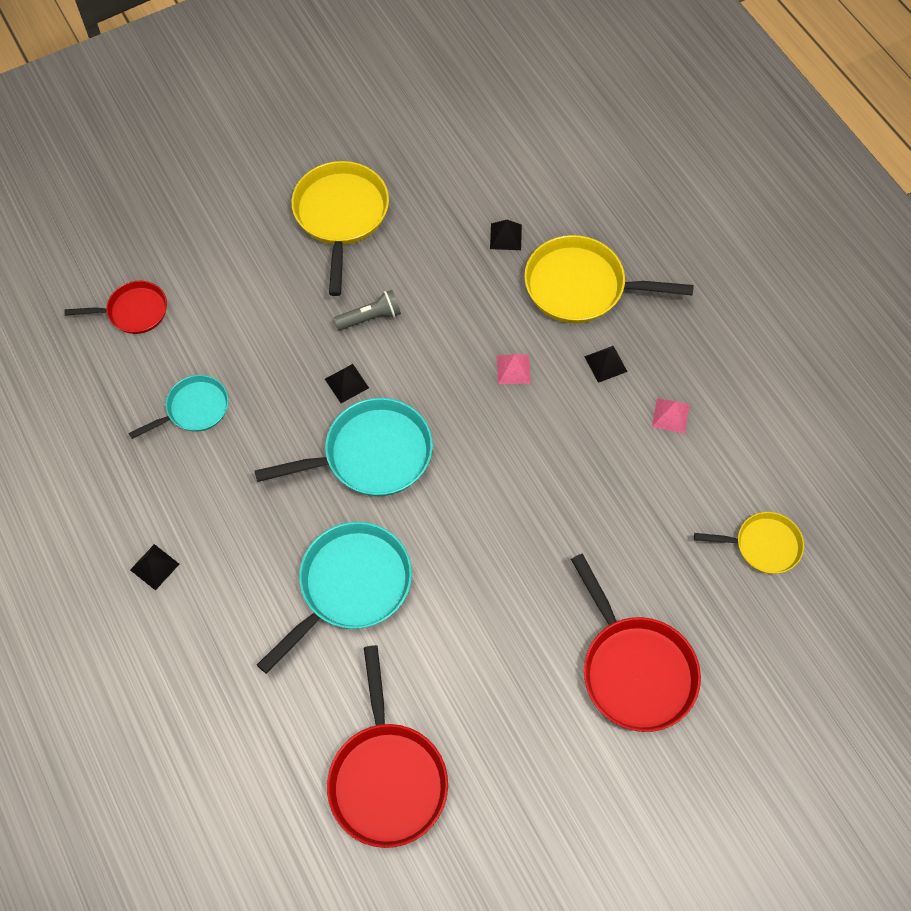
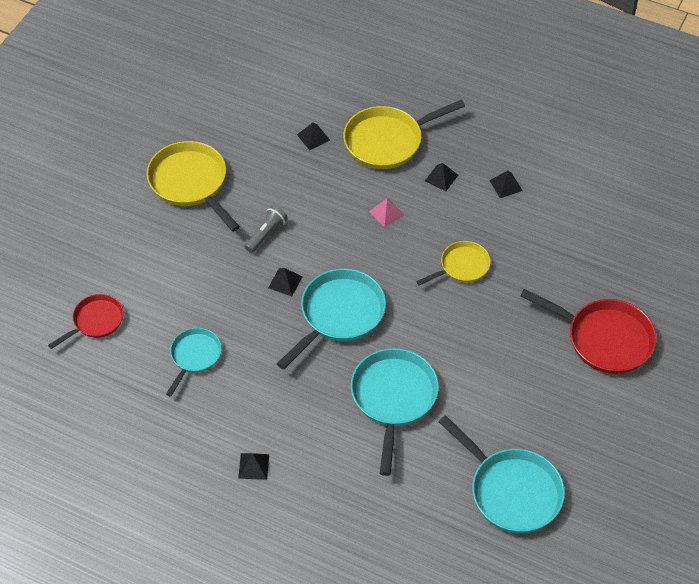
camera: 35 degrees left, 10 degrees down
red pan [327,645,448,848] -> turquoise pan [438,415,565,533]
pink pyramid [652,398,690,434] -> black pyramid [489,171,523,198]
yellow pan [694,512,804,574] -> yellow pan moved to [416,241,491,285]

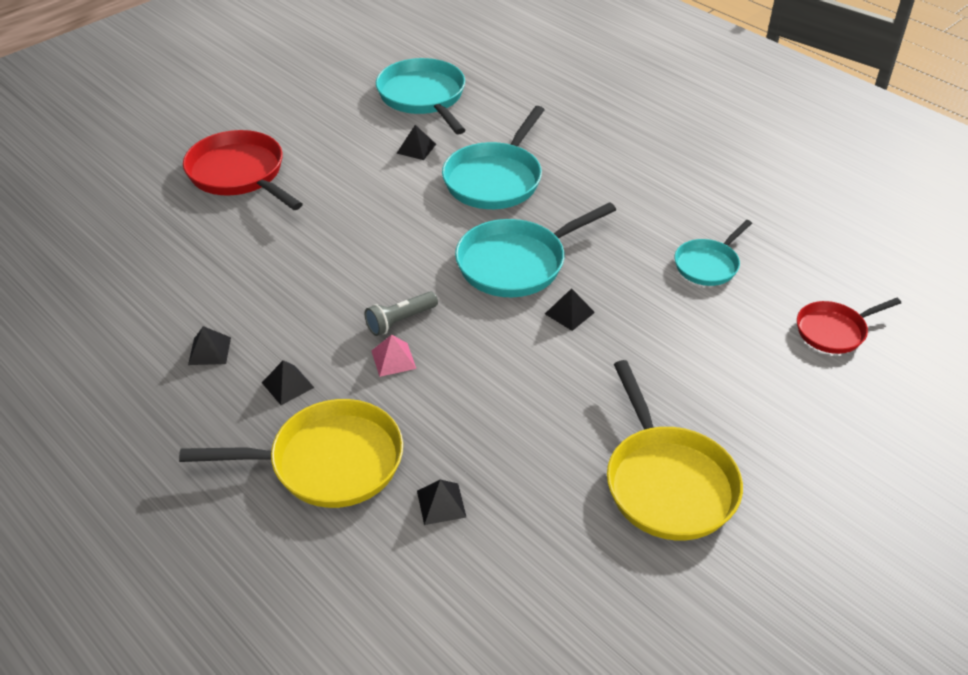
camera: 160 degrees left, 10 degrees down
black pyramid [238,453,269,480] -> black pyramid moved to [397,125,436,160]
grey flashlight [244,205,288,253] -> grey flashlight moved to [365,291,438,336]
yellow pan [416,241,491,285] -> none

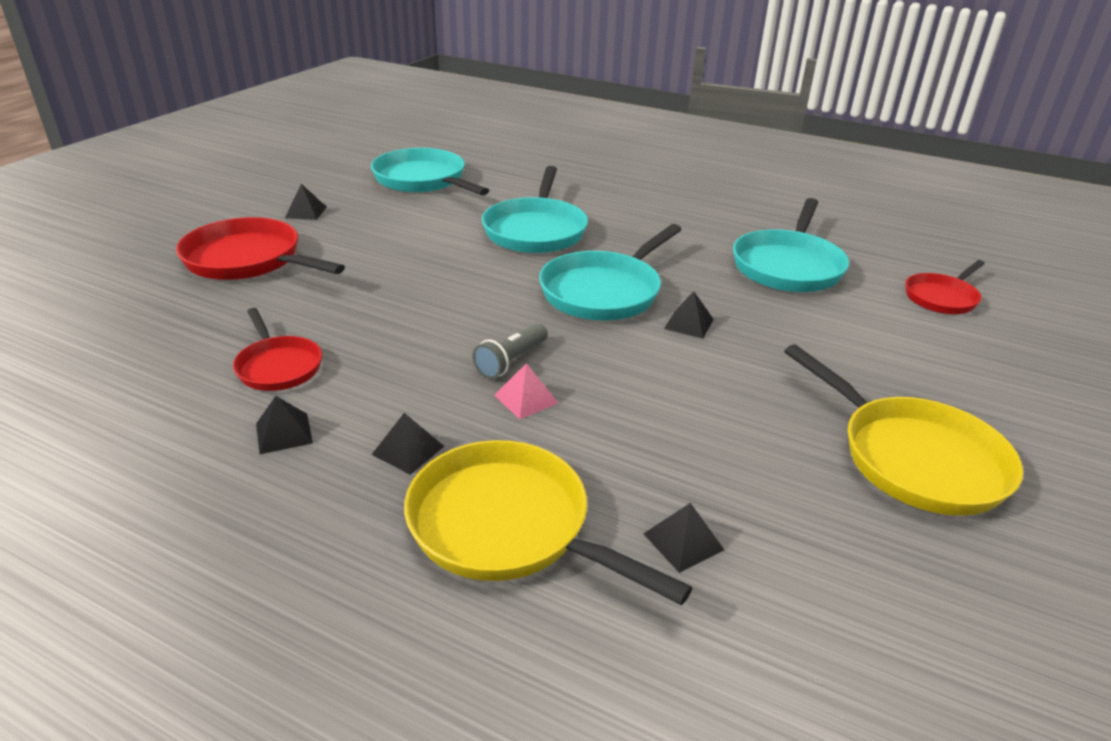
camera: 20 degrees left, 10 degrees down
yellow pan [179,399,403,508] -> yellow pan turned 120 degrees counterclockwise [404,440,692,605]
black pyramid [397,125,436,160] -> black pyramid moved to [285,184,326,220]
turquoise pan [675,220,752,286] -> turquoise pan [733,198,849,292], size x1.68
none -> red pan [233,308,322,391]

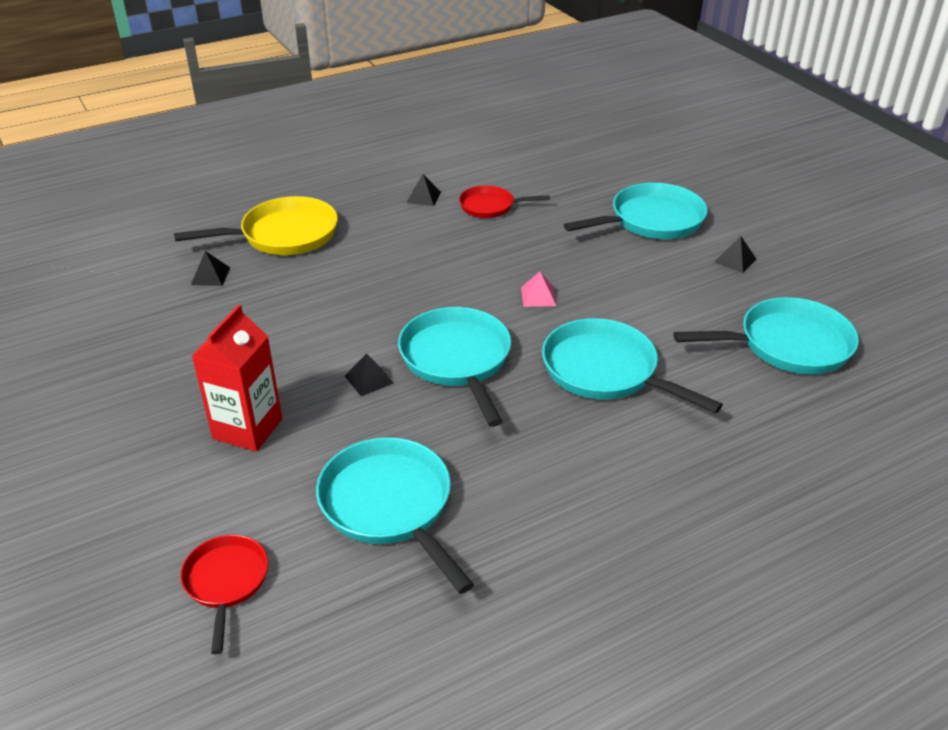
camera: 125 degrees right, 5 degrees up
red pan [176,217,345,280] -> turquoise pan [564,183,708,239]
black pyramid [371,413,444,475] -> none
grey flashlight [472,323,548,379] -> none
pink pyramid [494,363,558,419] -> pink pyramid moved to [521,271,557,307]
yellow pan [784,344,1023,516] -> none
none -> red carton [192,304,282,452]

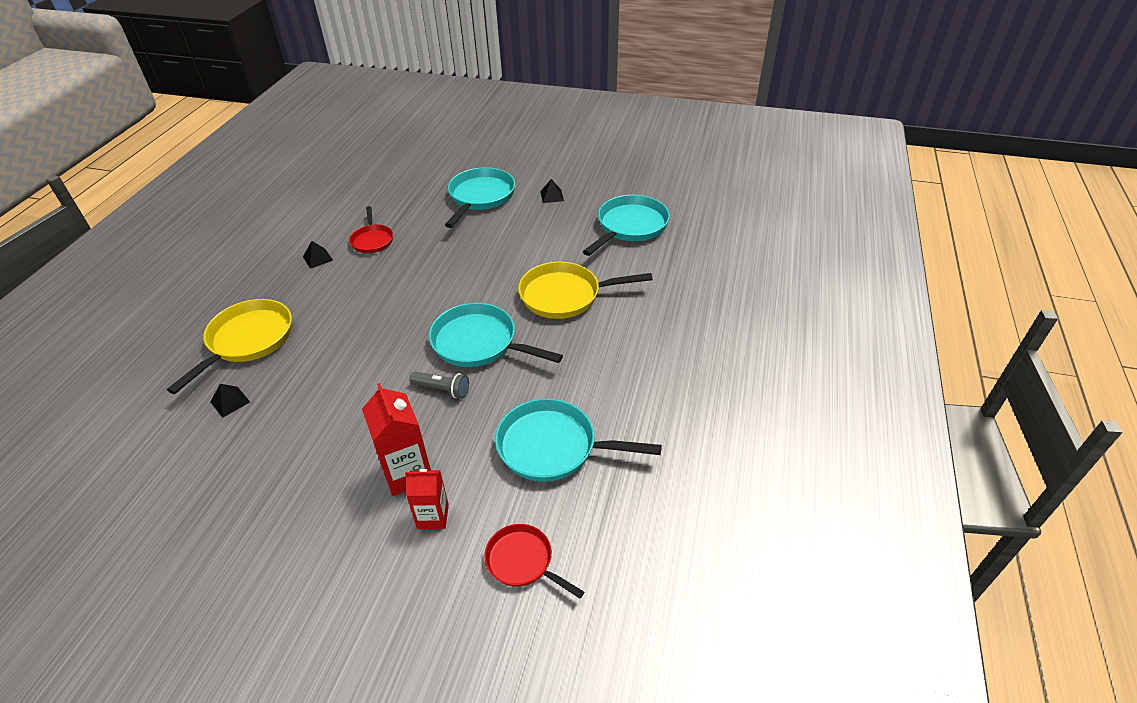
camera: 45 degrees left, 5 degrees up
black pyramid [345,353,394,396] -> grey flashlight [409,372,469,398]
red pan [459,185,550,218] -> red pan turned 60 degrees counterclockwise [349,206,393,253]
pink pyramid [521,271,557,307] -> none
turquoise pan [542,318,723,413] -> yellow pan [518,262,653,319]
none -> red carton [405,469,449,529]

